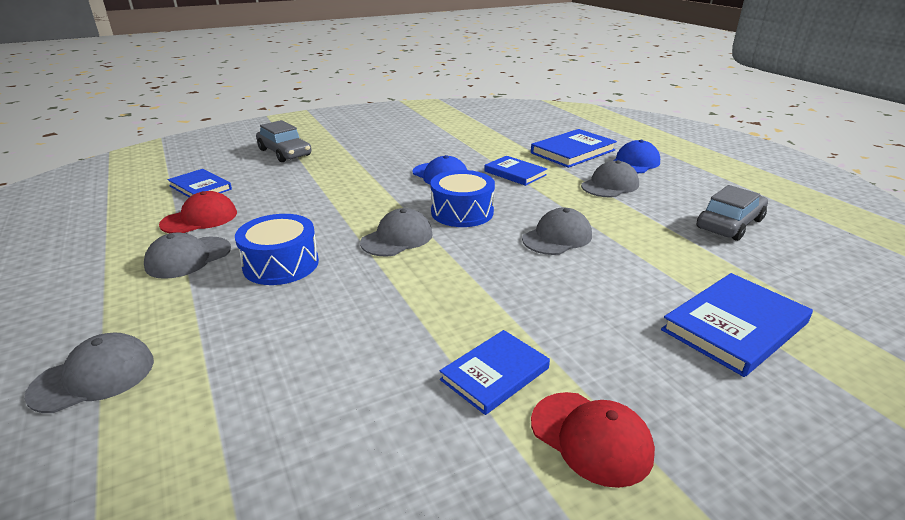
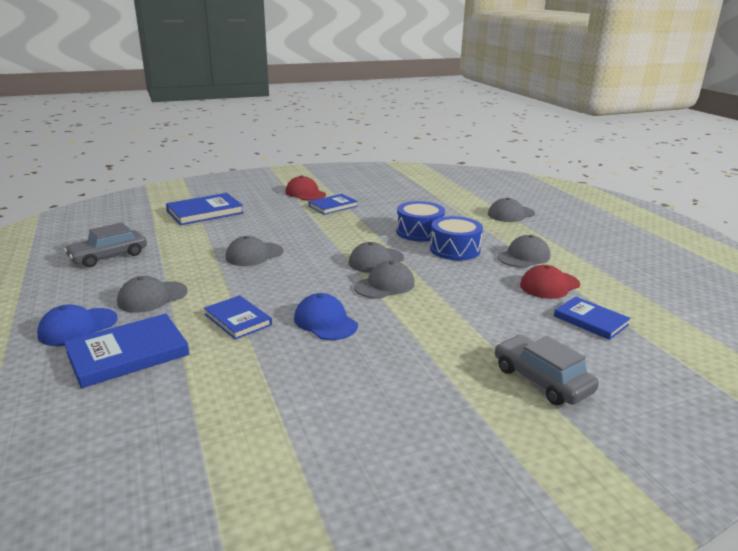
camera: 175 degrees left, 5 degrees down
blue drum [430,170,495,227] -> blue drum moved to [396,201,445,242]
none -> grey cap [354,261,415,299]

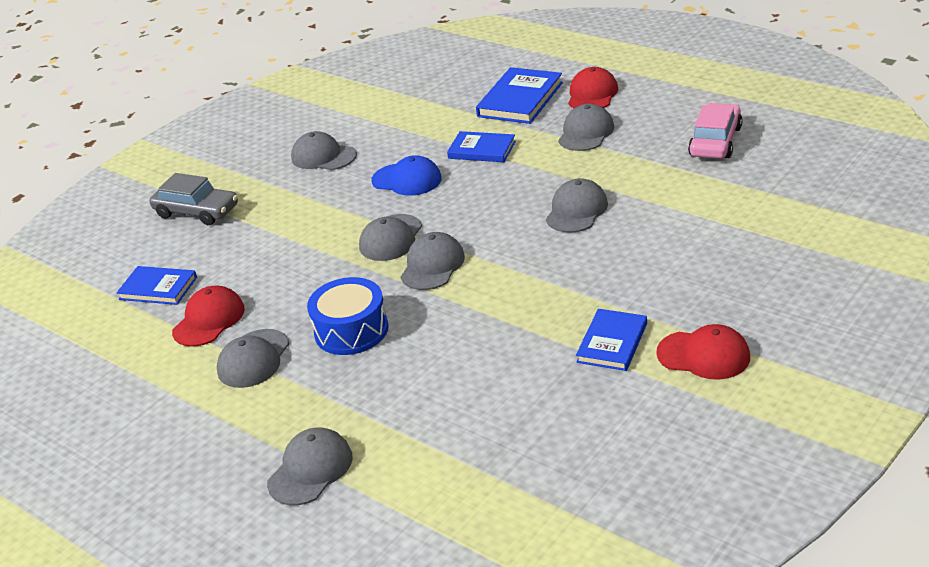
camera: 155 degrees right, 10 degrees up
blue cap [37,304,117,346] -> red cap [568,67,618,108]
grey car [64,222,147,267] -> pink car [688,103,742,159]
blue book [166,193,244,225] -> none
blue drum [396,201,445,242] -> none
none -> grey cap [291,131,357,170]

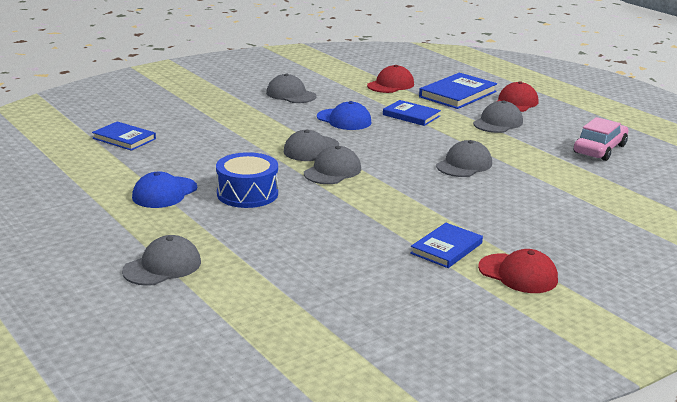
camera: 10 degrees right, 10 degrees down
grey car [149,173,238,225] -> none
red cap [172,285,245,347] -> red cap moved to [367,65,414,93]
grey cap [217,329,289,388] -> blue cap [132,172,197,208]

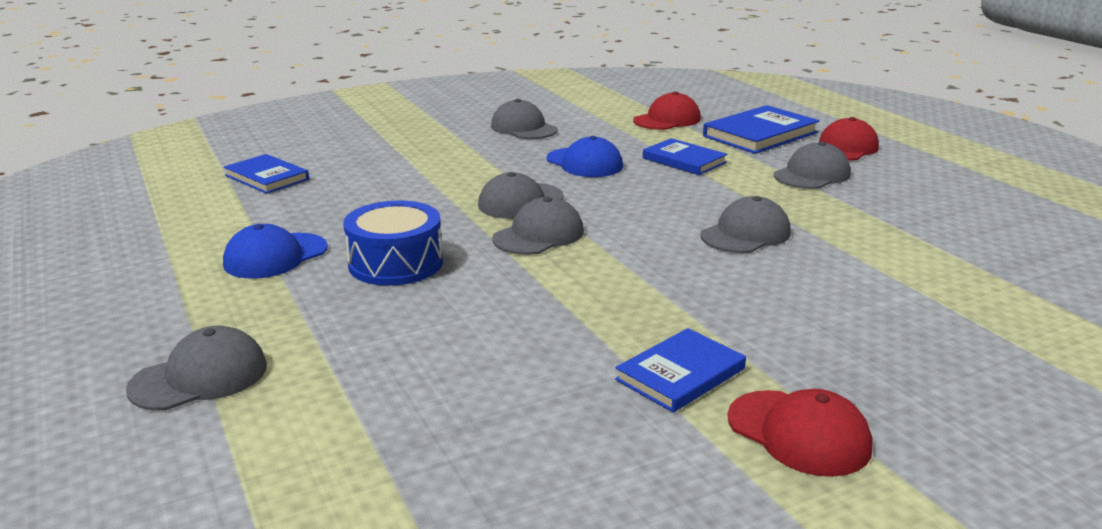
camera: 10 degrees right, 0 degrees up
pink car [574,117,628,161] -> none

